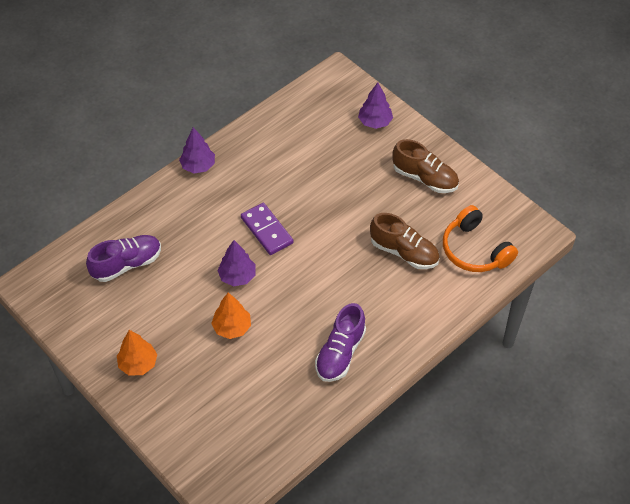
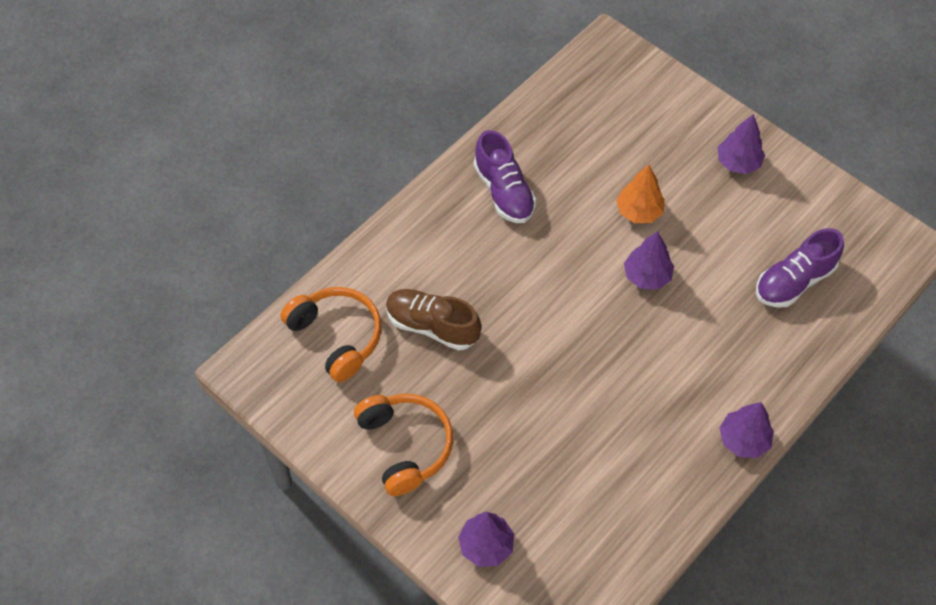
camera: 175 degrees right, 5 degrees up
orange tree [117,330,157,376] -> purple tree [718,114,765,174]
purple domino [241,203,293,255] -> none
purple shoe [315,303,366,382] -> purple shoe turned 135 degrees clockwise [474,130,536,223]
brown shoe [392,139,459,193] -> orange headphones [354,394,453,496]

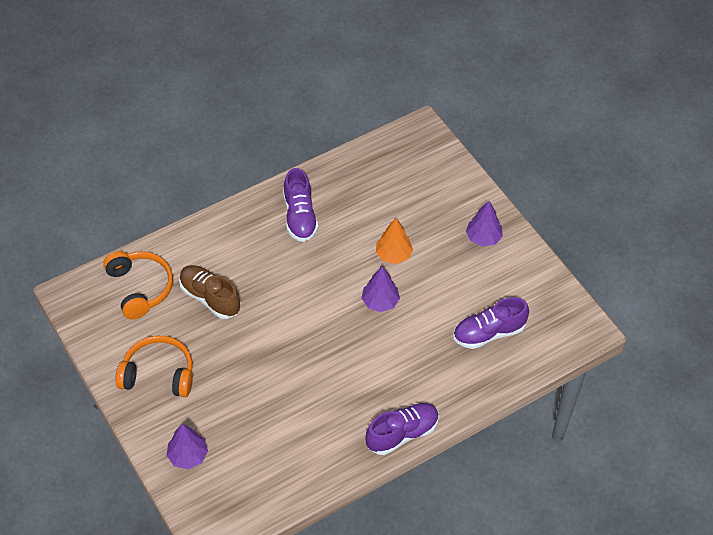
camera: 15 degrees right, 5 degrees down
orange headphones [354,394,453,496] -> orange headphones turned 75 degrees counterclockwise [115,336,193,397]
purple tree [720,402,774,458] -> purple shoe [365,403,439,455]

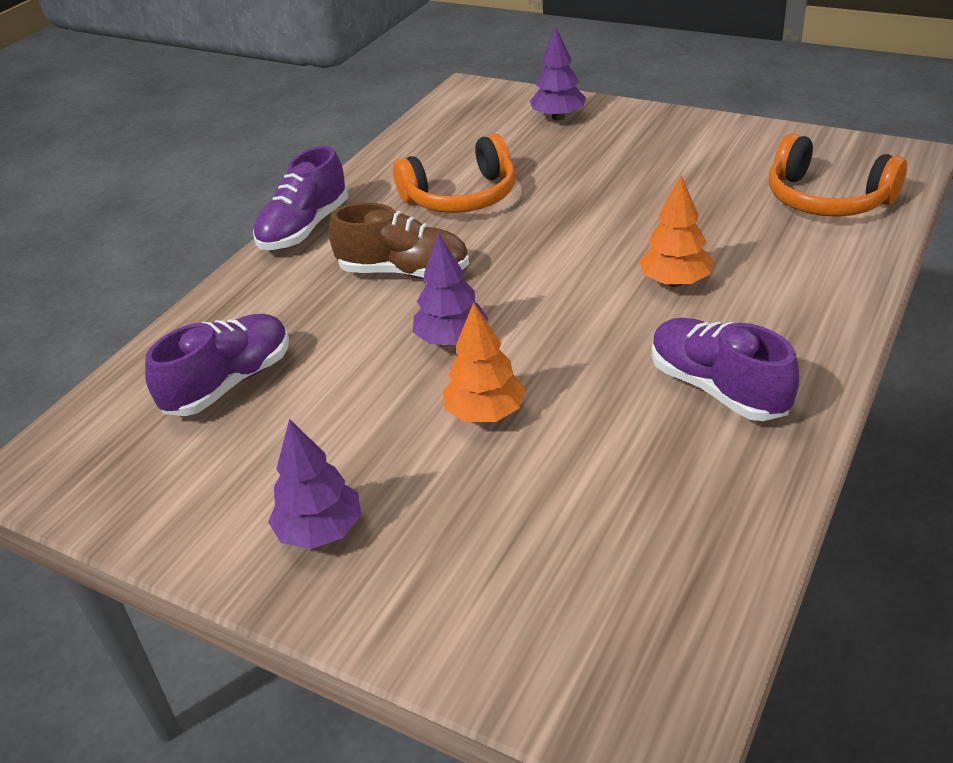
camera: 155 degrees right, 15 degrees down
orange headphones [115,336,193,397] -> orange headphones moved to [393,134,515,213]
brown shoe [179,265,241,319] -> brown shoe moved to [329,202,469,279]
none -> orange tree [639,175,713,287]

